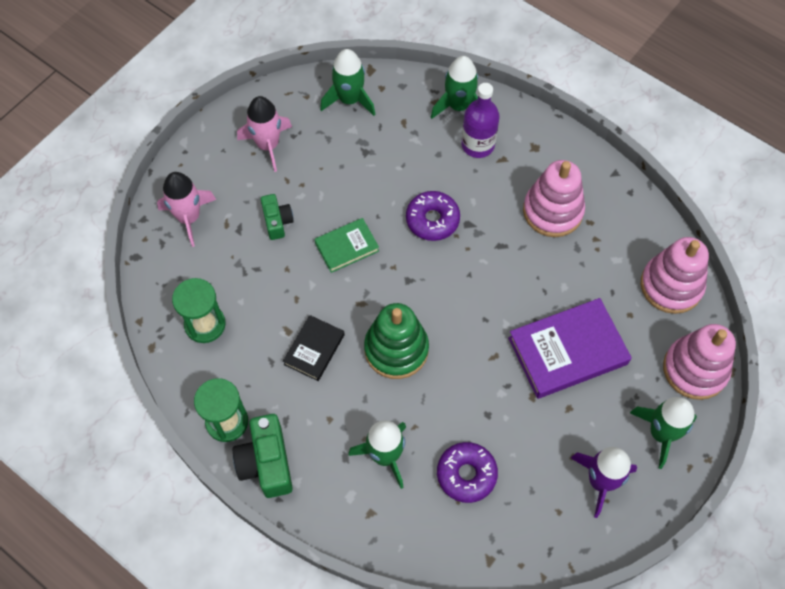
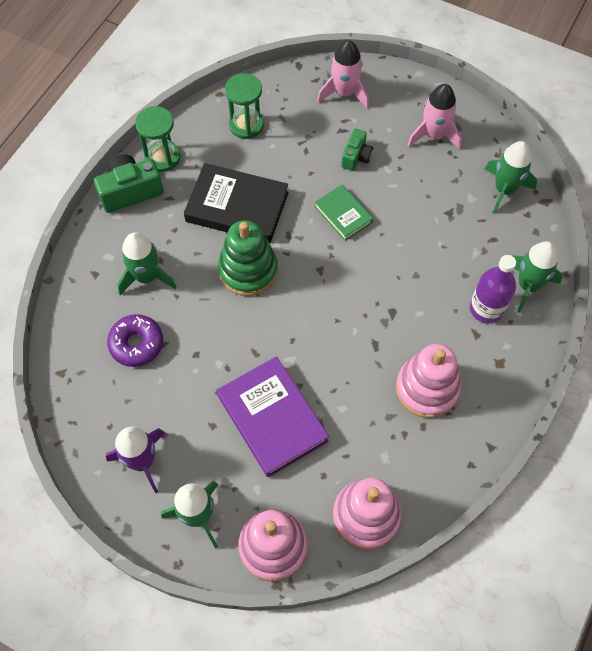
camera: 80 degrees right, 0 degrees up
green camera [261,194,294,240] -> green camera turned 45 degrees counterclockwise [341,129,373,171]
black book [283,315,345,381] -> black book [184,163,289,243], size x1.78
purple donut [406,191,460,241] -> none

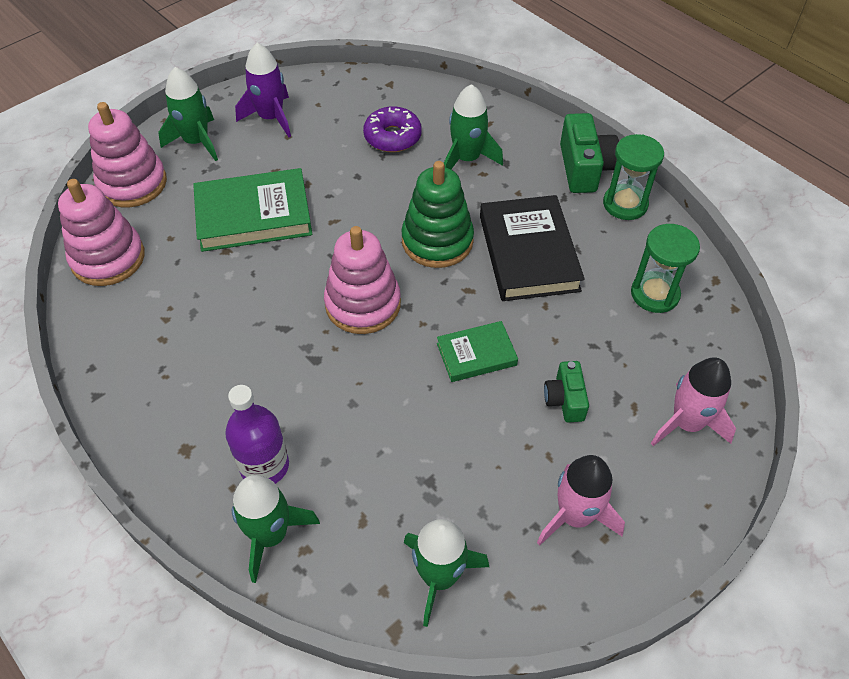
camera: 110 degrees right, 10 degrees down
black book [184,163,289,243] -> black book turned 45 degrees counterclockwise [480,195,585,301]
purple book [217,356,329,477] -> green book [193,168,312,252]
green camera [341,129,373,171] -> green camera turned 45 degrees clockwise [544,361,589,422]
pink stacking toy [396,344,461,418] -> pink stacking toy moved to [324,226,401,334]

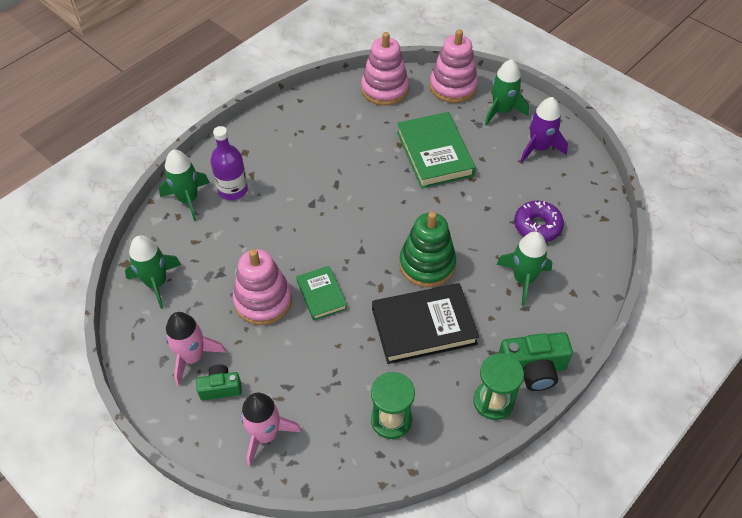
camera: 85 degrees right, 0 degrees up
pink stacking toy [324,226,401,334] -> pink stacking toy moved to [233,249,292,325]
green camera [544,361,589,422] -> green camera moved to [196,365,242,400]

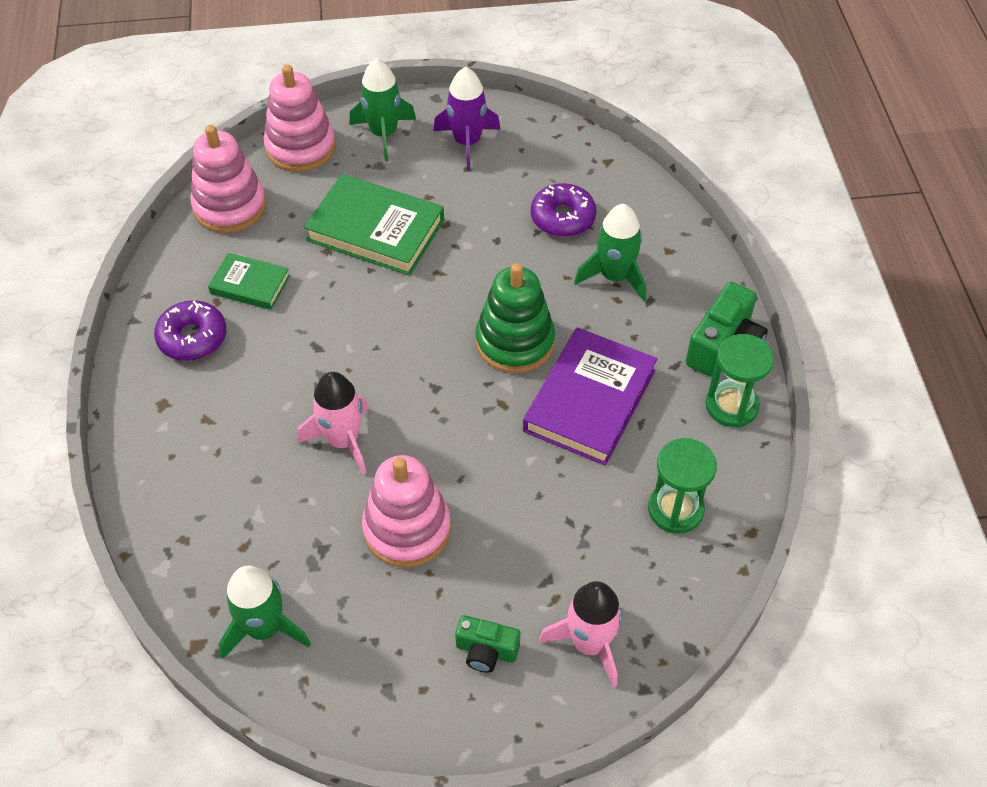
camera: 50 degrees left, 0 degrees up
green rocket [159,150,210,221] -> none
pink rocket [165,312,226,386] -> pink rocket moved to [297,372,369,475]
green camera [196,365,242,400] -> green camera turned 105 degrees counterclockwise [455,615,520,673]
purple bottle [210,126,248,200] -> none
green book [296,266,347,321] -> green book moved to [208,253,290,310]
black book [372,283,479,364] -> purple book [523,327,657,466]
none -> purple donut [154,300,226,361]

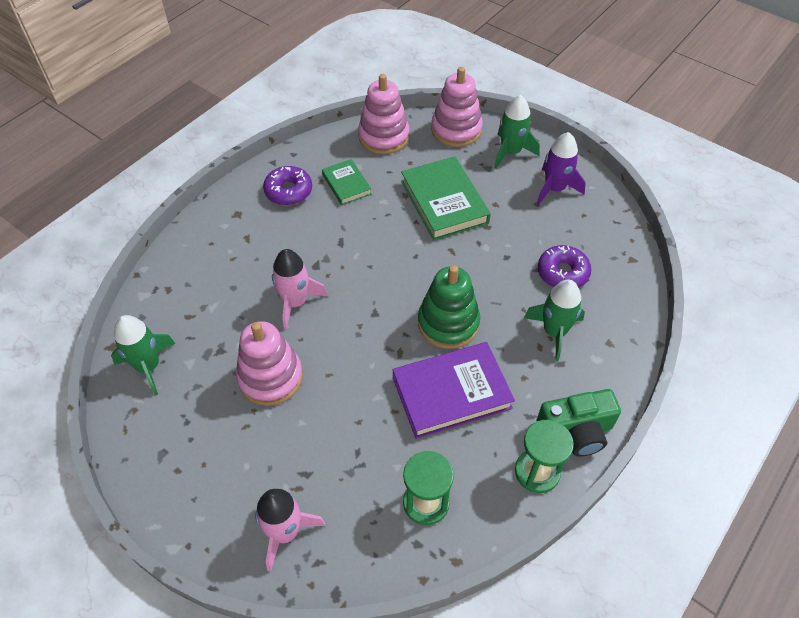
camera: 45 degrees right, 0 degrees up
green camera [455,615,520,673] -> none

